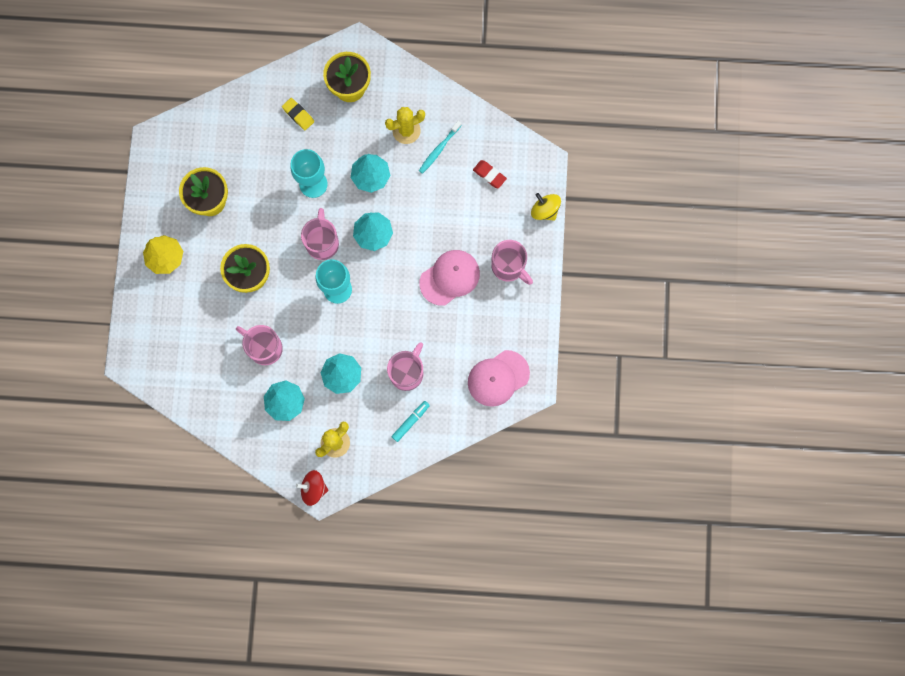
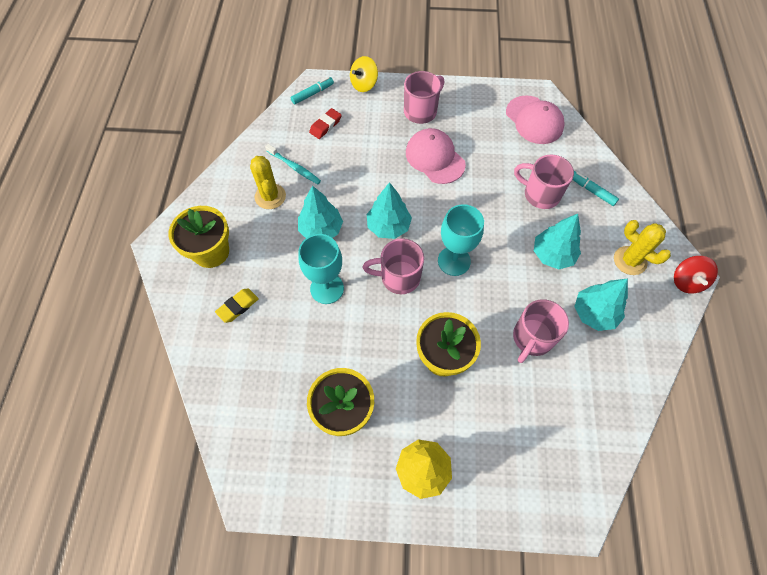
camera: 90 degrees left, 15 degrees down
none -> turquoise marker [290,77,334,104]

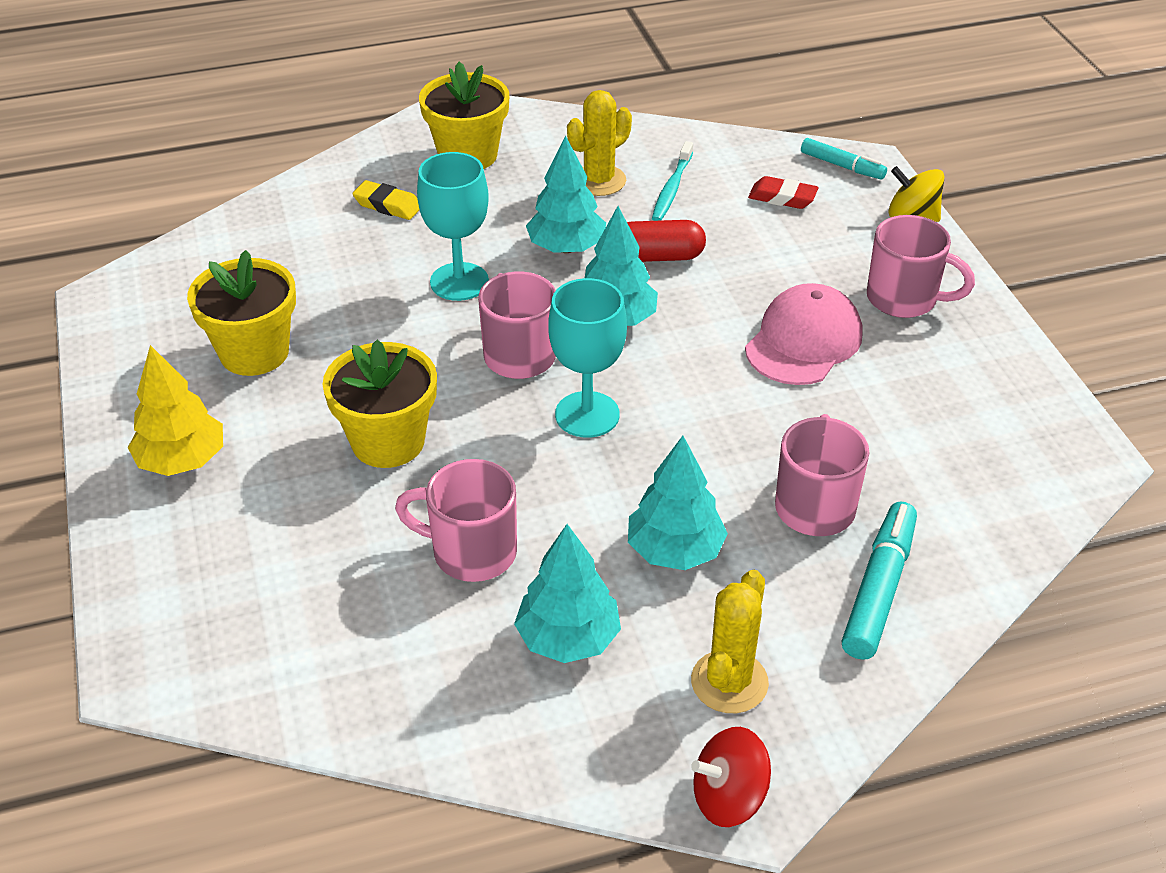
camera: 70 degrees right, 20 degrees down
pink cap [506,95,565,144] -> none
turquoise marker [572,171,619,206] -> turquoise marker [842,502,917,660], size x1.57
none -> red capsule [627,220,706,262]

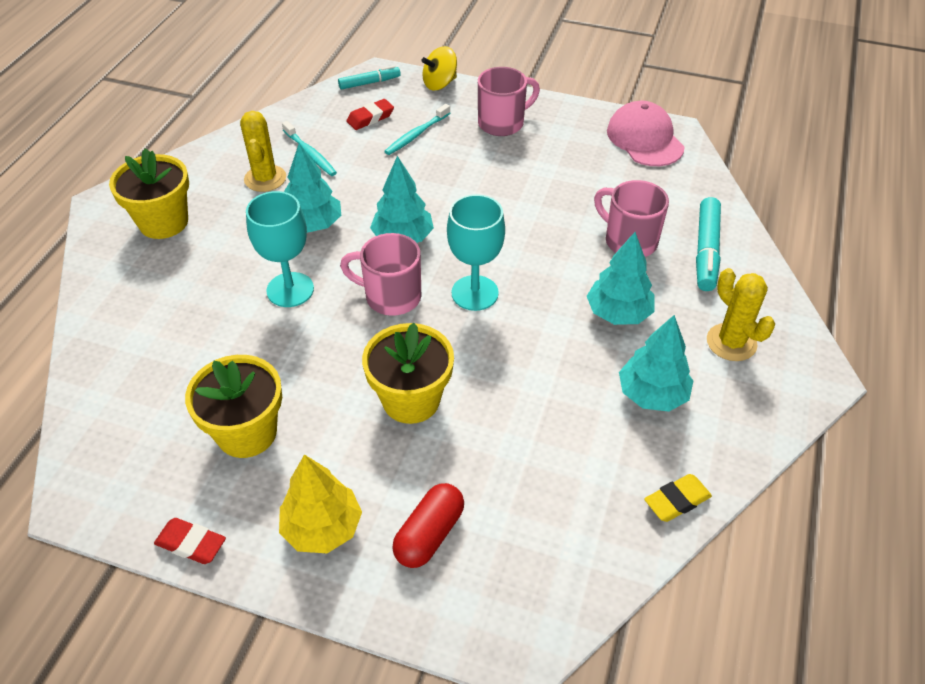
camera: 55 degrees left, 5 degrees up
yellow eraser [352,180,419,220] -> yellow eraser moved to [644,474,712,522]
pink mug [395,459,517,582] -> none
red capsule [627,220,706,262] -> red capsule moved to [392,483,464,568]
red spinning top [691,727,771,827] -> none
pink cap [745,283,862,385] -> pink cap moved to [607,101,685,166]
turquoise marker [842,502,917,660] -> turquoise marker turned 135 degrees counterclockwise [696,197,721,291]
none -> red eraser [154,518,226,564]
none -> turquoise toothbrush [384,104,450,155]

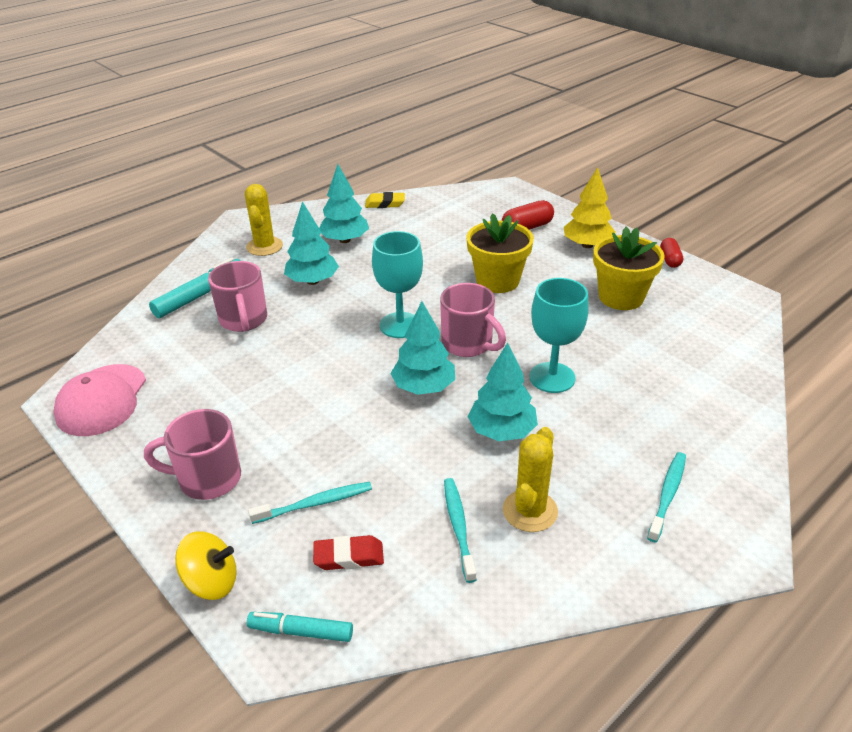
camera: 150 degrees left, 10 degrees down
yellow flower pot [109,148,189,239] -> turquoise toothbrush [647,452,686,542]
red eraser [154,518,226,564] -> red capsule [660,238,683,268]

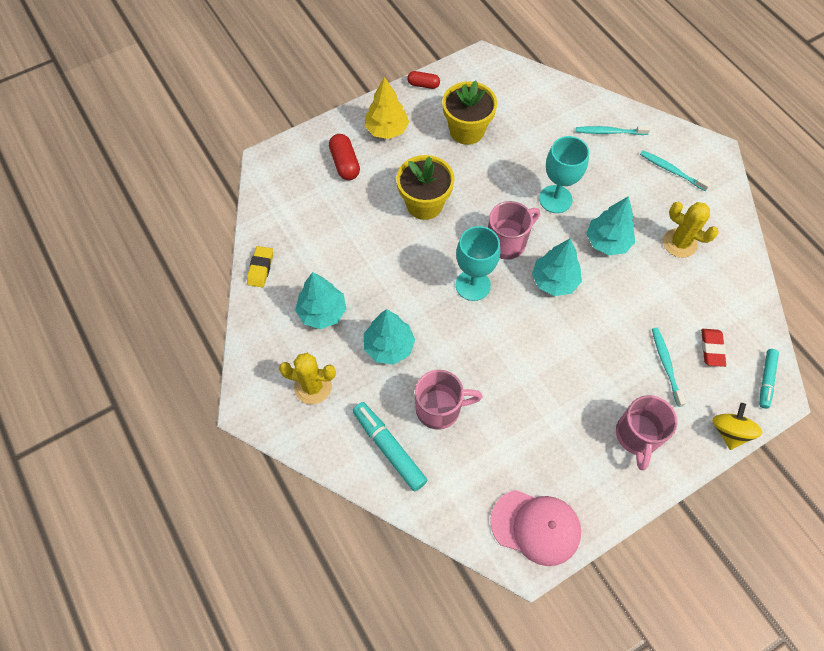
camera: 80 degrees left, 25 degrees up
turquoise toothbrush [444,478,477,583] -> turquoise toothbrush moved to [576,126,650,135]

